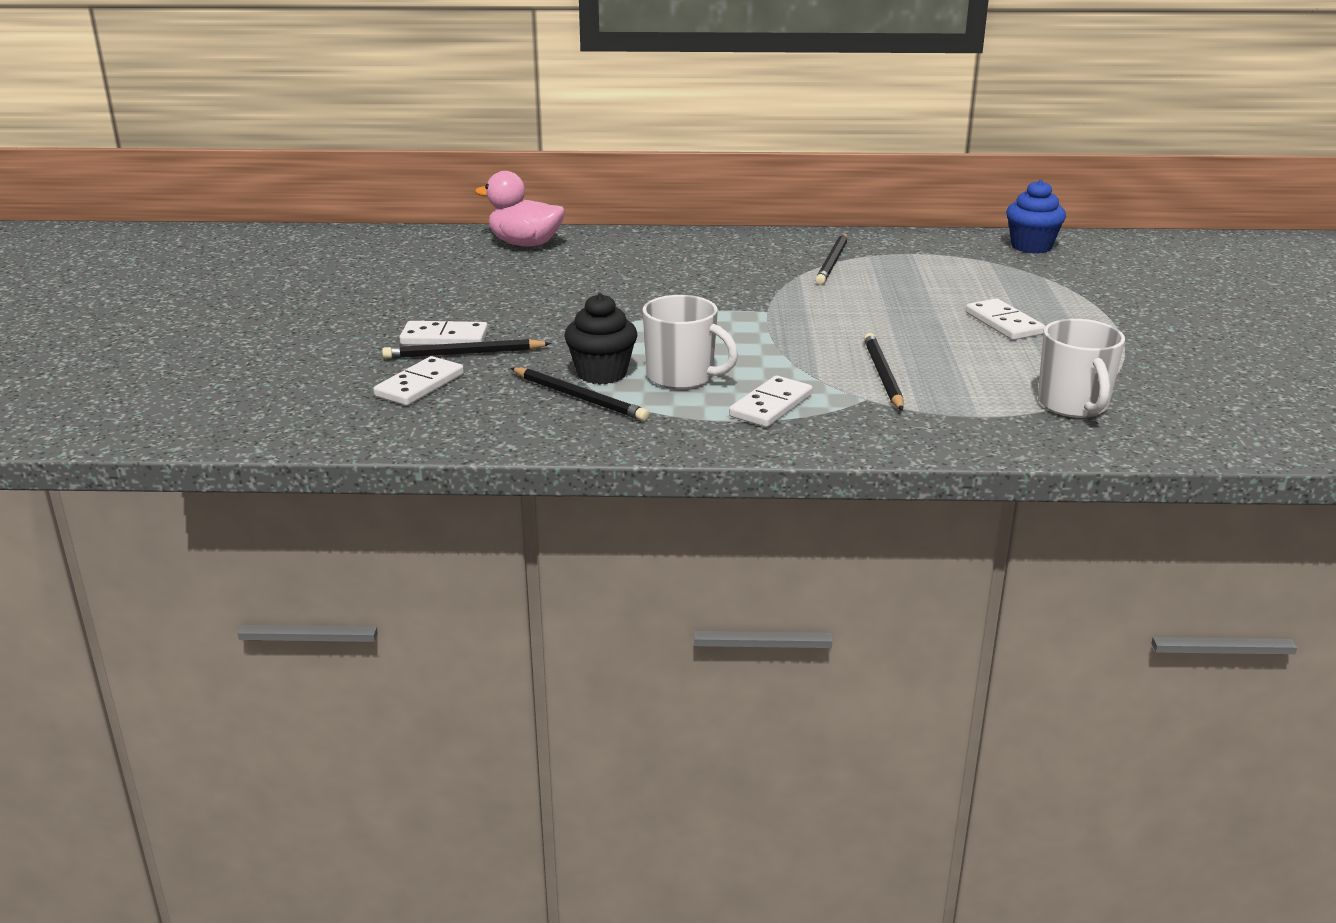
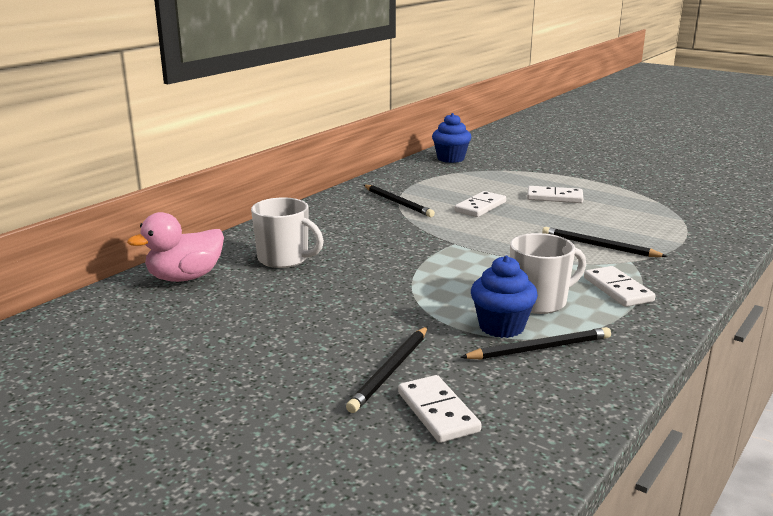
camera: 55 degrees left, 5 degrees down
white domino [399,321,488,345] -> white domino moved to [454,191,506,217]
black cupcake [565,293,637,384] -> blue cupcake [471,256,538,338]
white mug [1038,319,1125,418] -> white mug moved to [251,197,324,268]

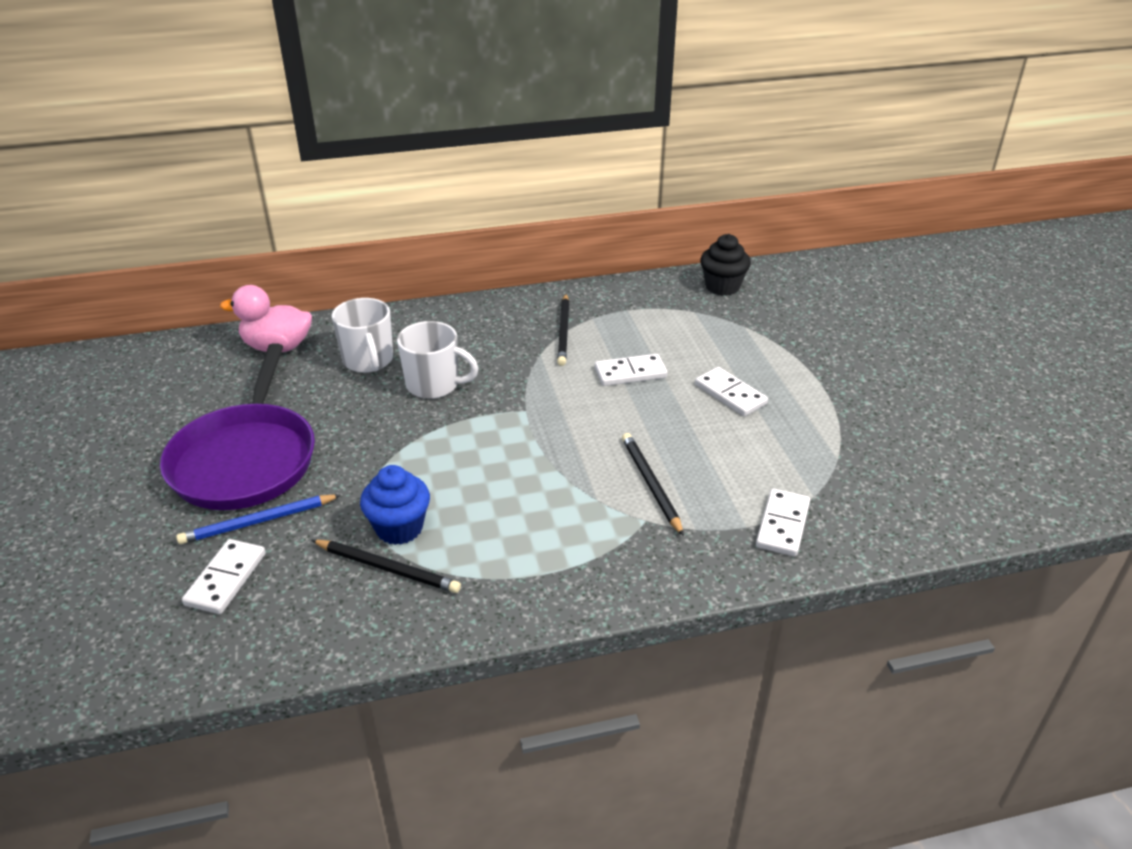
camera: 40 degrees right, 15 degrees up
black pencil [346,326,428,413] -> blue pencil [176,494,341,544]
blue cupcake [432,113,471,163] -> black cupcake [700,234,751,296]
white mug [510,233,586,314] -> white mug moved to [397,321,479,399]
white domino [584,266,656,307] -> white domino moved to [756,489,810,556]
none -> purple pan [160,343,315,510]

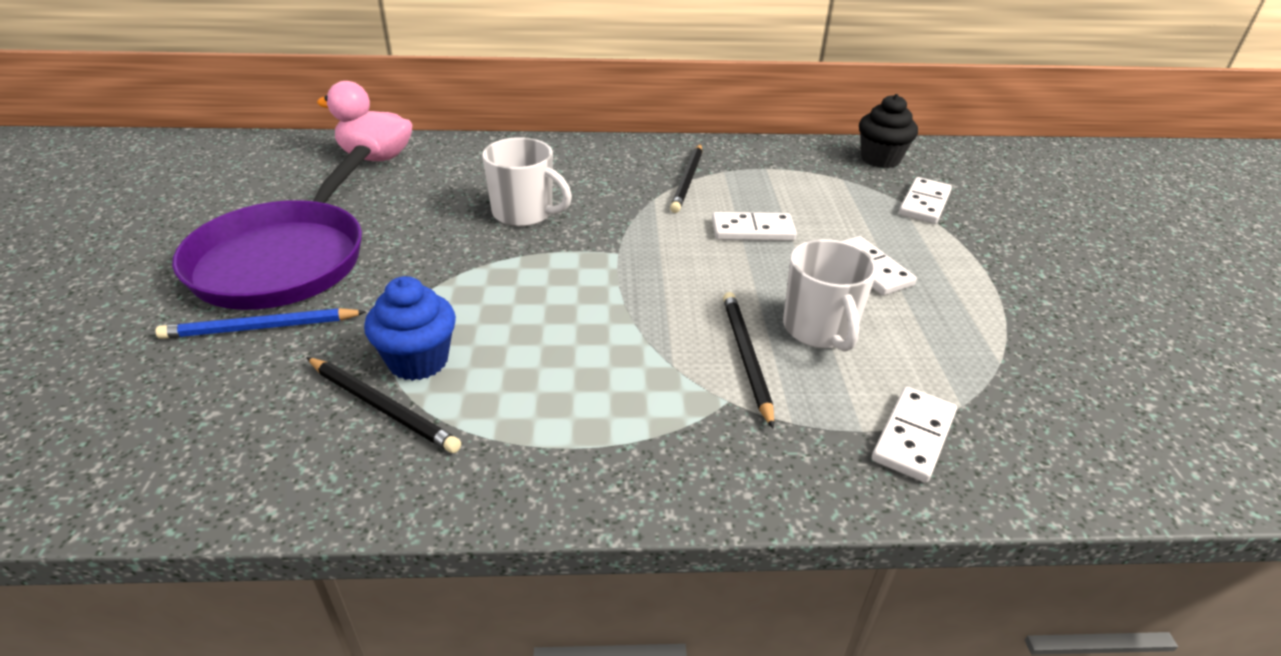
camera: 10 degrees right, 0 degrees up
white domino [182,539,266,614] -> white domino moved to [899,177,952,224]
white mug [332,298,393,373] -> white mug moved to [783,239,877,352]

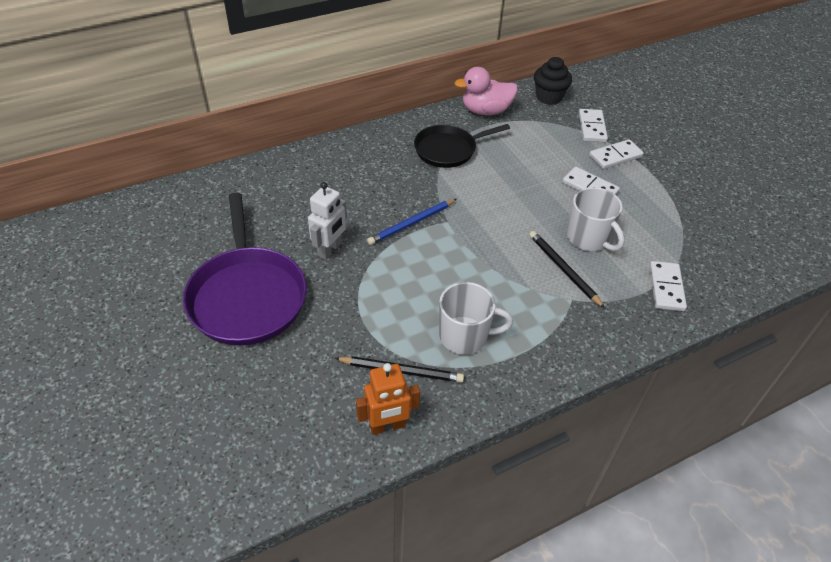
camera: 25 degrees left, 10 degrees up
blue pencil [155,308,366,339] -> blue pencil moved to [367,199,457,245]
pink duck [317,81,412,161] -> pink duck moved to [454,67,518,115]
blue cupcake [364,276,456,381] -> none
white mug [482,137,572,227] -> white mug moved to [439,282,513,355]
black pencil [670,144,702,213] -> black pan [414,124,510,168]
white domino [712,212,797,241] -> white domino moved to [589,139,644,169]
none -> white robot [308,182,347,260]
none -> orange robot [356,363,420,435]

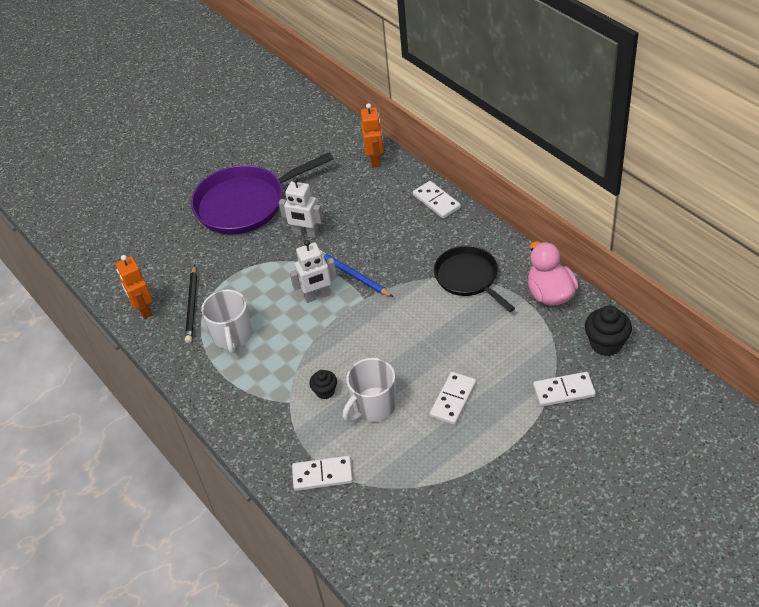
camera: 85 degrees right, 0 degrees up
black pencil [529,231,605,308] -> black cupcake [309,370,337,399]
white domino [589,139,644,169] -> white domino moved to [413,181,461,219]
none -> white robot [290,240,337,303]
none -> orange robot [361,103,384,168]

